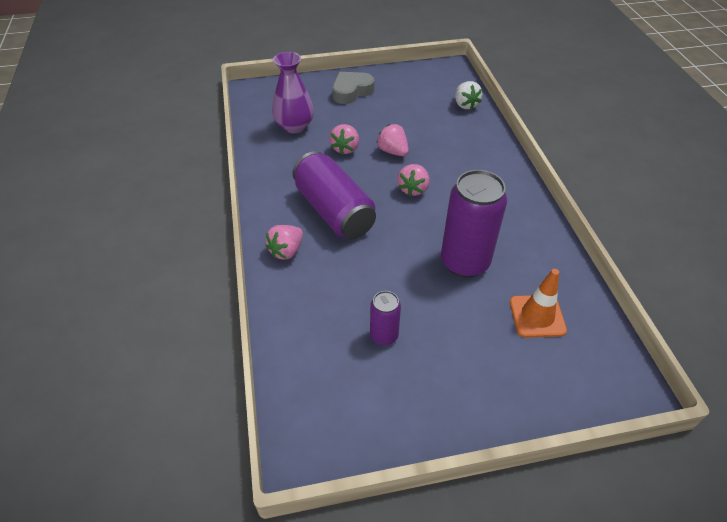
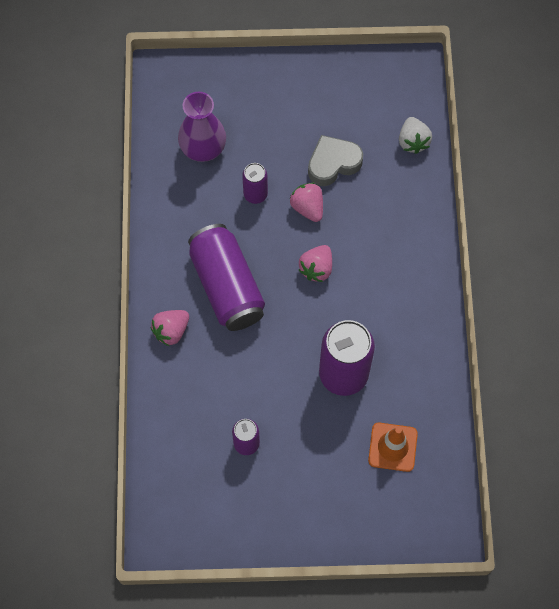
camera: 10 degrees right, 20 degrees up
pink strawberry [329,124,359,154] -> purple can [242,163,268,204]
grey heart [332,72,374,104] -> grey heart moved to [308,135,363,186]

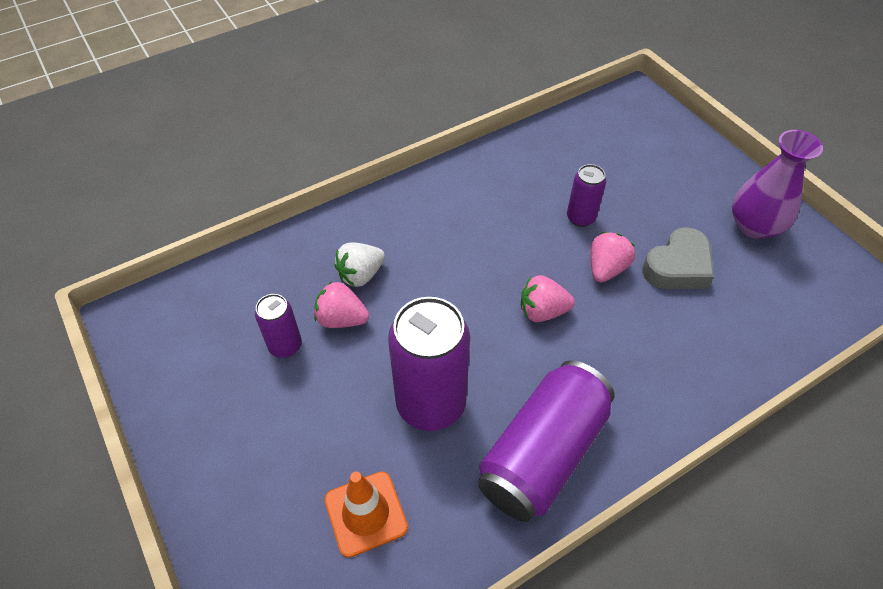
camera: 60 degrees right, 15 degrees down
pink strawberry [151,310,189,347] -> pink strawberry moved to [314,281,369,328]
purple vase [178,92,226,162] -> purple vase moved to [732,130,823,239]
purple can [188,224,265,331] -> purple can moved to [478,360,615,522]
grey heart [308,135,363,186] -> grey heart turned 105 degrees clockwise [642,227,714,289]
white strawberry [399,117,432,154] -> white strawberry moved to [334,242,385,287]

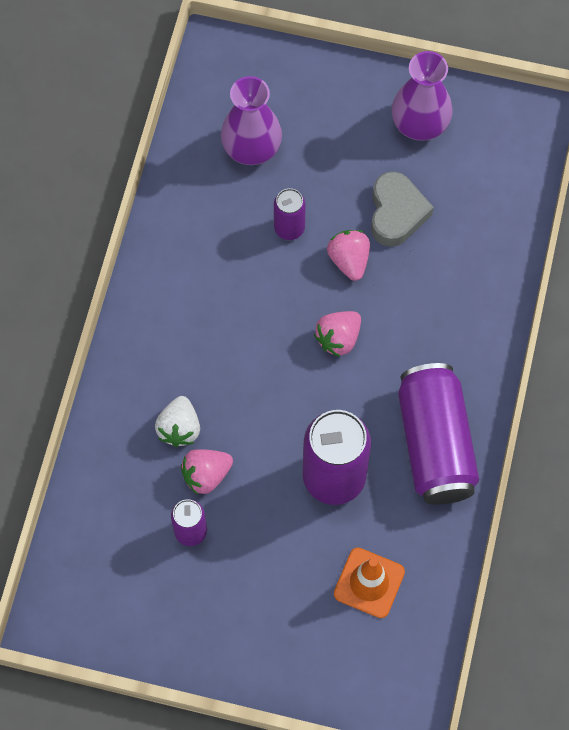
camera: 45 degrees left, 15 degrees up
none -> purple vase [221,76,282,165]

